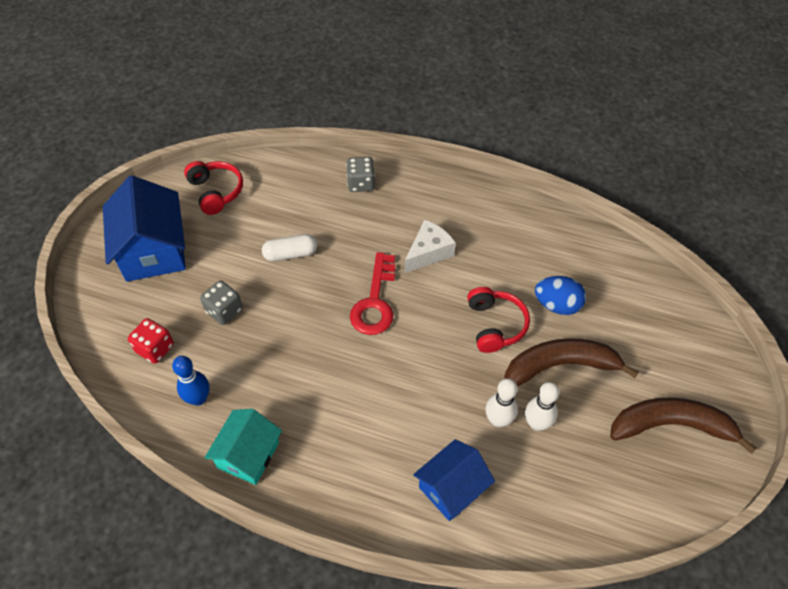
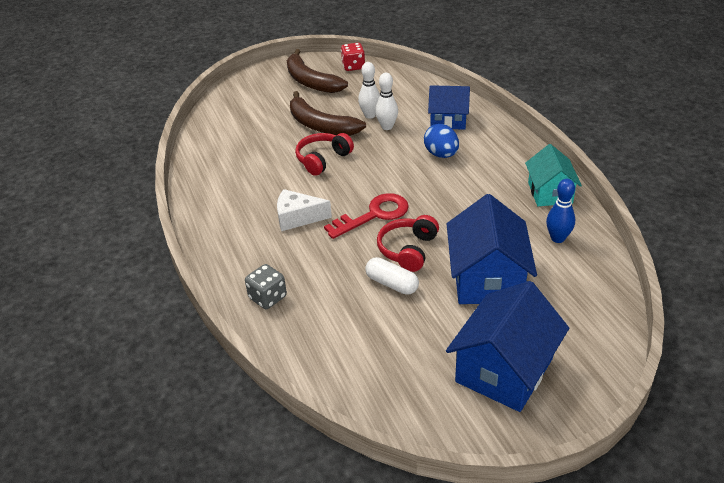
camera: 130 degrees left, 15 degrees down
red dice [128,318,174,364] -> red dice moved to [341,43,365,71]
red headphones [184,161,243,215] -> red headphones moved to [377,215,439,272]
grey dice [200,280,243,325] -> blue house [447,194,537,304]
turquoise house [204,409,282,485] -> turquoise house turned 75 degrees counterclockwise [525,144,582,206]
blue egg [535,276,586,315] -> blue egg moved to [424,124,459,158]

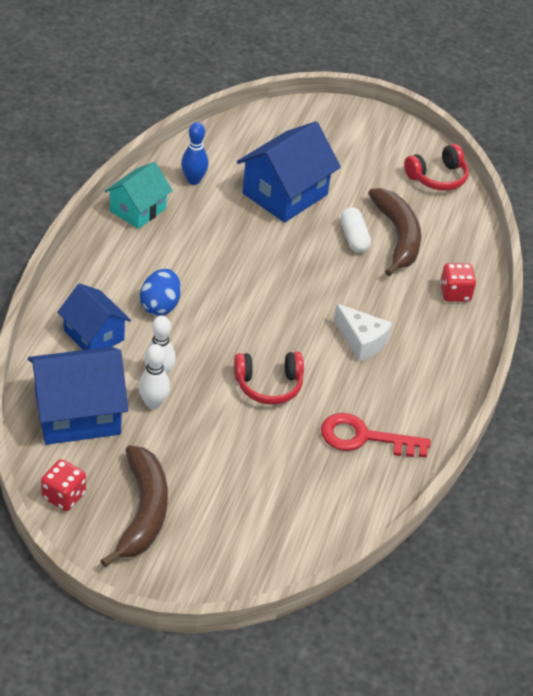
camera: 145 degrees left, 5 degrees up
grey dice [245,264,287,309] -> red dice [440,263,476,302]
brown banana [290,91,366,136] -> brown banana moved to [368,188,421,276]
red key [324,193,409,239] -> red key moved to [321,413,431,458]
red headphones [377,215,439,272] -> red headphones moved to [404,144,469,191]
blue house [446,281,569,412] -> blue house moved to [28,347,128,445]

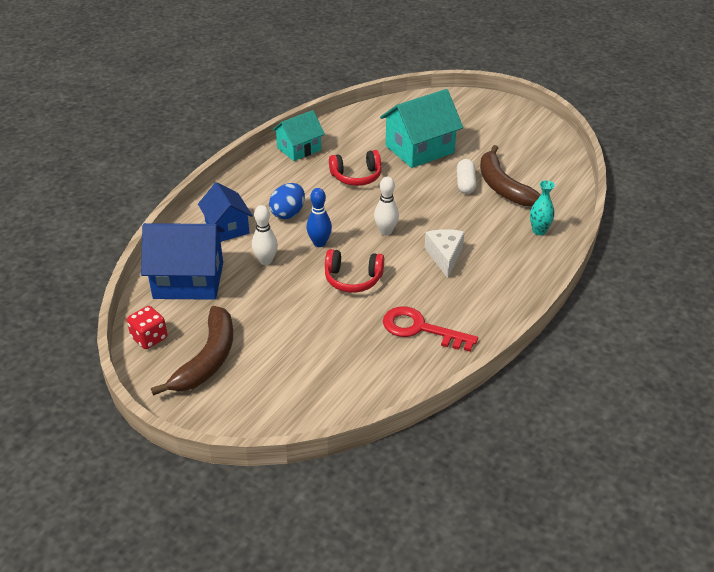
camera: 20 degrees right, 5 degrees down
white bowling pin [138,344,170,409] -> white bowling pin moved to [374,177,399,235]
blue bowling pin [181,122,209,185] -> blue bowling pin moved to [307,188,332,247]
blue house [237,121,341,223] -> turquoise house [380,89,463,168]
white cheese [334,304,392,361] -> white cheese turned 150 degrees counterclockwise [424,229,465,278]
brown banana [368,188,421,276] -> brown banana turned 150 degrees clockwise [480,145,541,206]
red headphones [404,144,469,191] -> red headphones moved to [329,150,381,186]
red dice [440,263,476,302] -> turquoise vase [530,180,555,235]

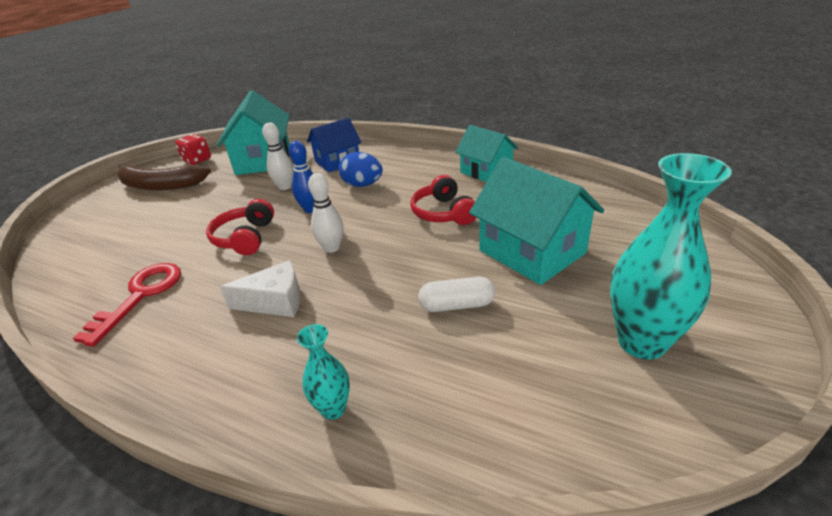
camera: 85 degrees right, 5 degrees down
blue house [141,223,225,300] -> turquoise house [217,90,290,175]
brown banana [480,145,541,206] -> none
none -> turquoise vase [610,153,732,360]

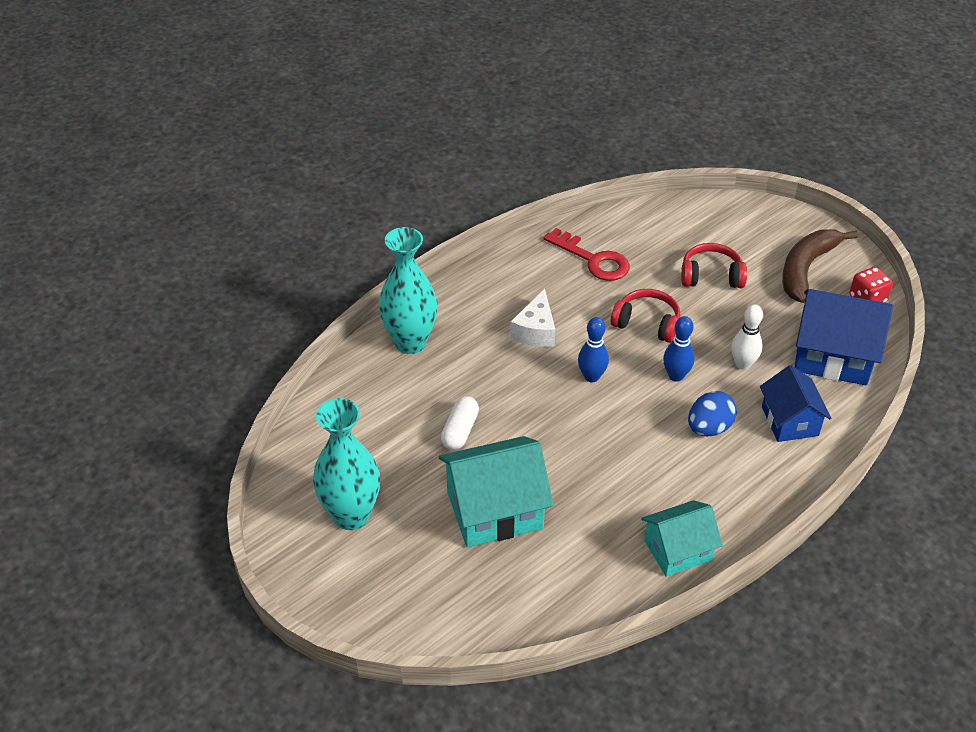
camera: 110 degrees right, 10 degrees up
turquoise house [217,90,290,175] -> blue house [795,289,893,385]
turquoise vase [297,324,350,420] -> turquoise vase [379,227,437,354], size x1.99
white bowling pin [308,173,343,253] -> blue bowling pin [578,317,609,382]
red headphones [410,175,477,225] -> red headphones moved to [681,243,747,288]

